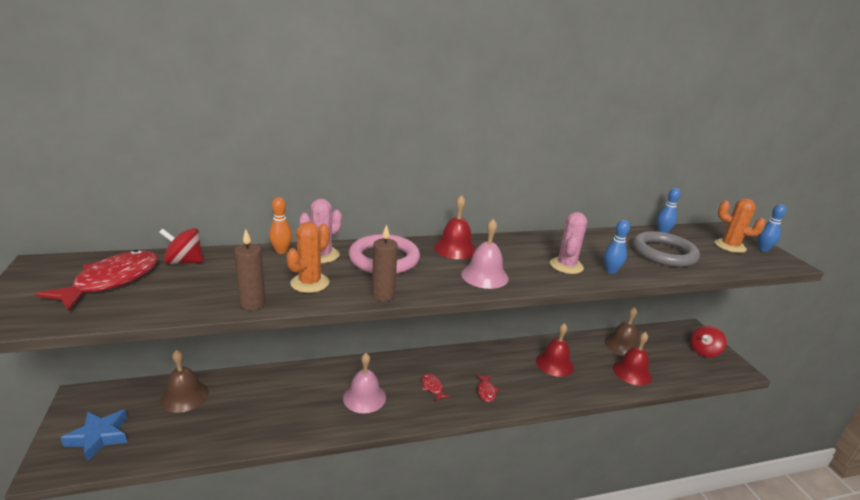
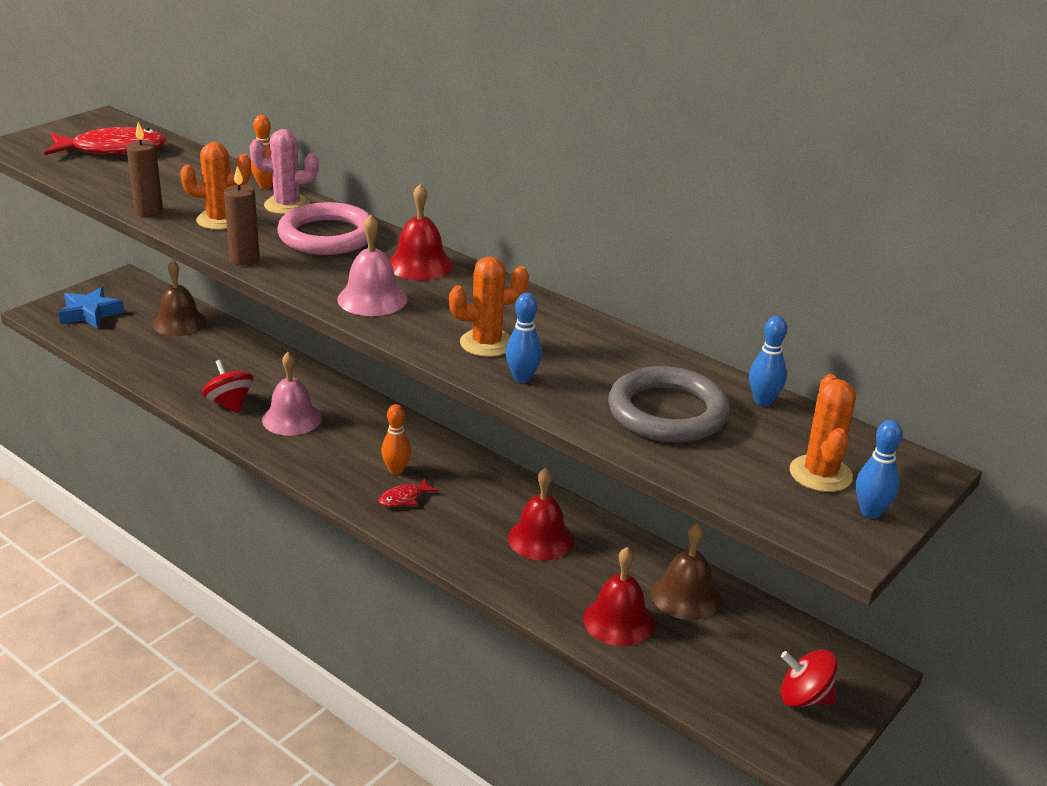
camera: 55 degrees right, 5 degrees up
red spinning top [159,228,203,265] -> red spinning top moved to [202,359,253,413]
red fish [422,373,450,401] -> none
pink cactus [550,212,587,274] -> orange cactus [449,256,529,357]
none -> orange bowling pin [381,404,411,475]

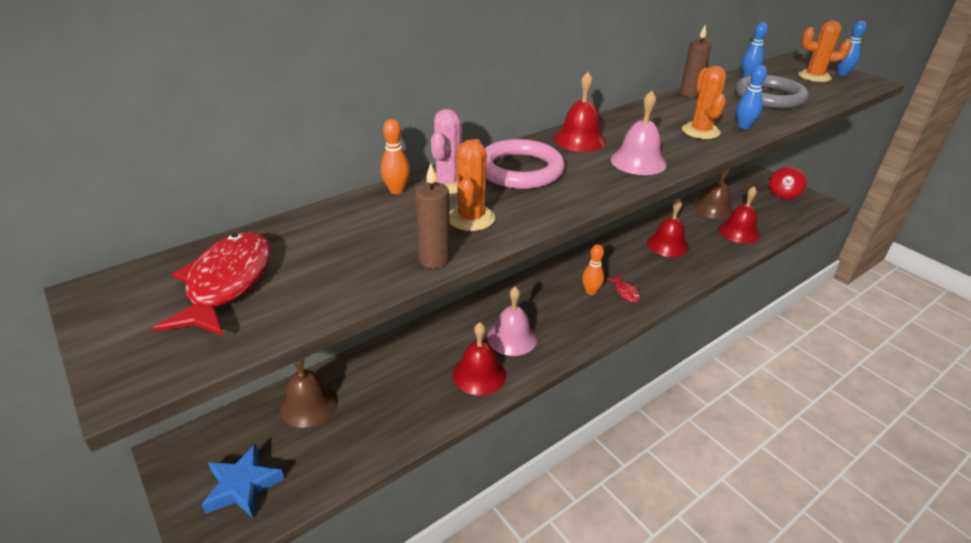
camera: 75 degrees left, 5 degrees up
red spinning top [202,359,253,413] -> red bell [452,322,506,395]
brown candle [224,166,260,266] -> brown candle moved to [680,24,712,97]

